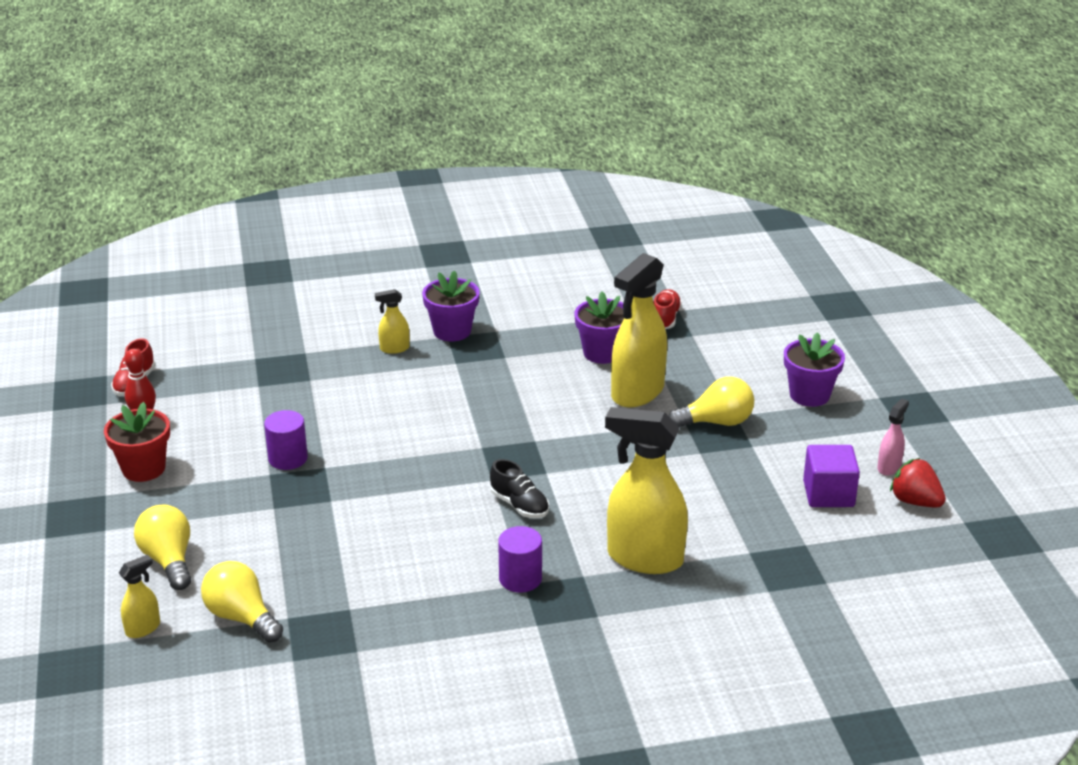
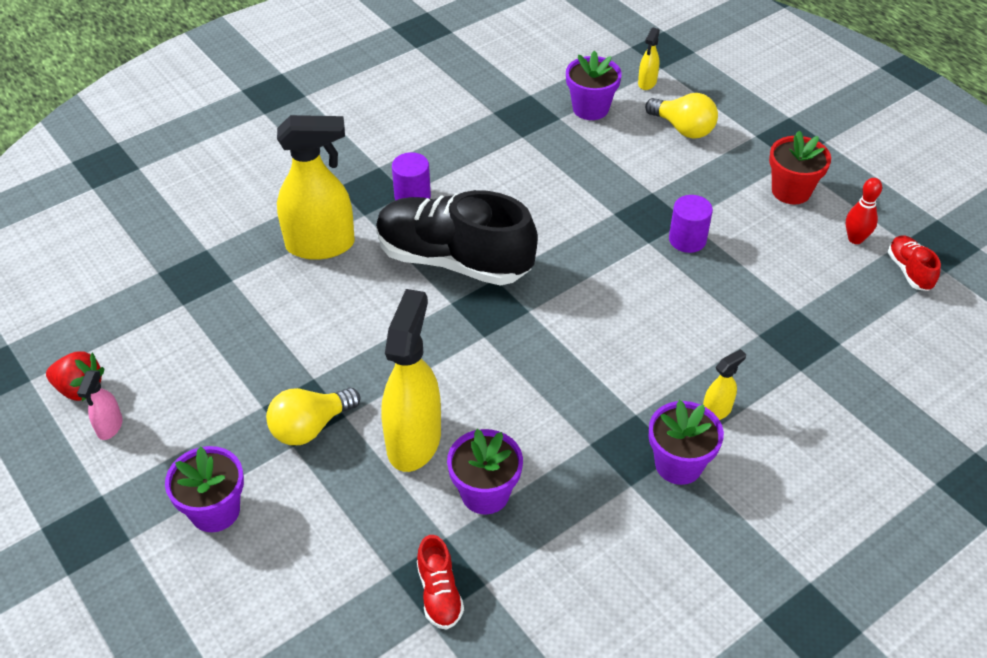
camera: 155 degrees right, 15 degrees up
yellow light bulb [201,561,283,643] -> purple flower pot [566,50,622,120]
black shoe [490,459,549,518] -> black shoe [376,190,538,286], size x2.35
purple cube [803,445,860,507] -> none

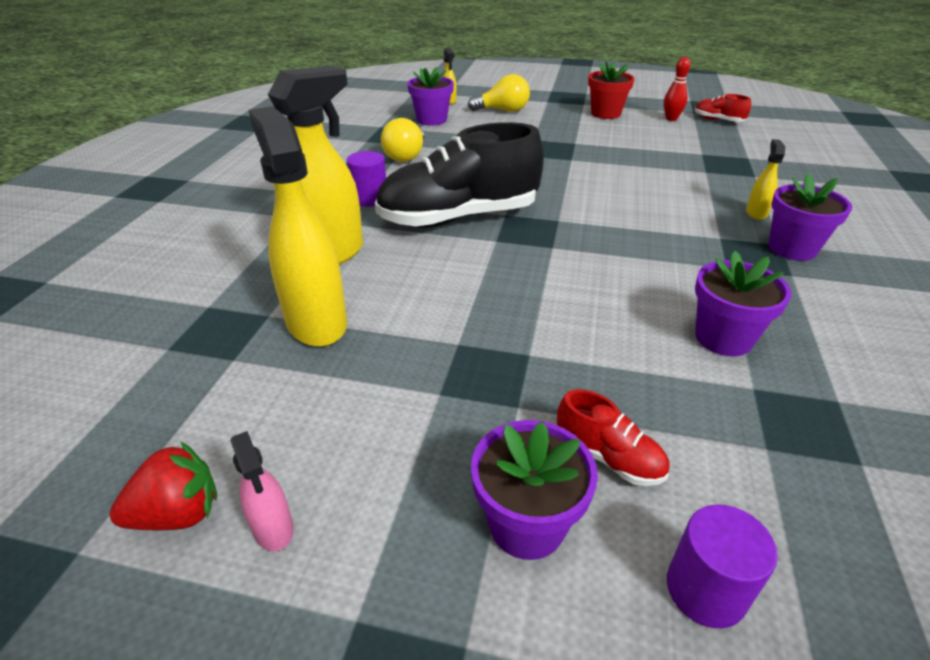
camera: 40 degrees left, 10 degrees down
yellow light bulb [266,388,360,445] -> yellow light bulb moved to [381,118,424,162]
yellow spray bottle [381,289,441,472] -> yellow spray bottle moved to [249,106,347,347]
red shoe [417,535,464,630] -> red shoe moved to [557,389,670,486]
purple cylinder [669,195,713,253] -> purple cylinder moved to [667,504,778,628]

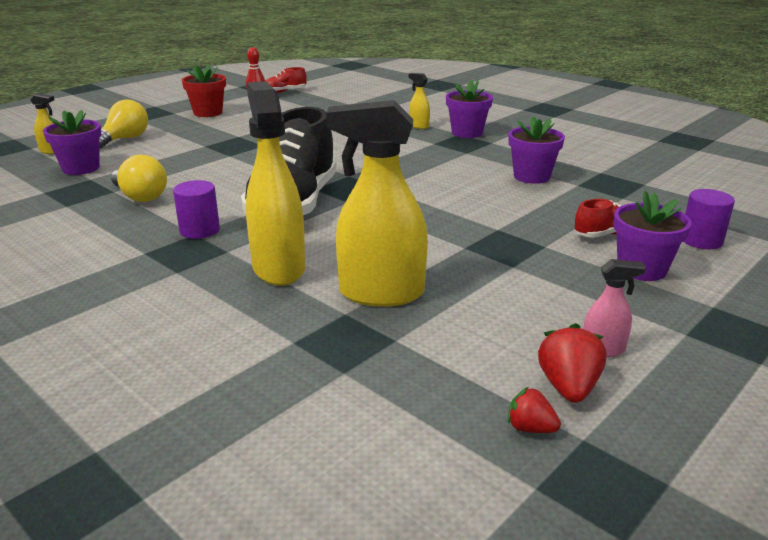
camera: 60 degrees left, 10 degrees down
none -> red strawberry [508,387,561,433]

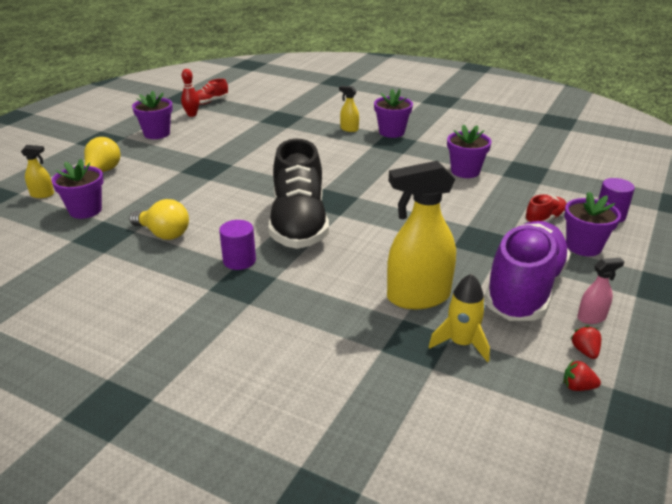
camera: 15 degrees left, 5 degrees up
red flower pot [182,65,226,117] -> purple flower pot [132,91,173,139]
yellow spray bottle [246,81,305,286] -> none
red strawberry [538,323,607,403] -> red strawberry [571,326,601,359], size x0.62
none -> yellow rocket [429,273,490,362]
none -> purple shoe [484,221,571,321]

